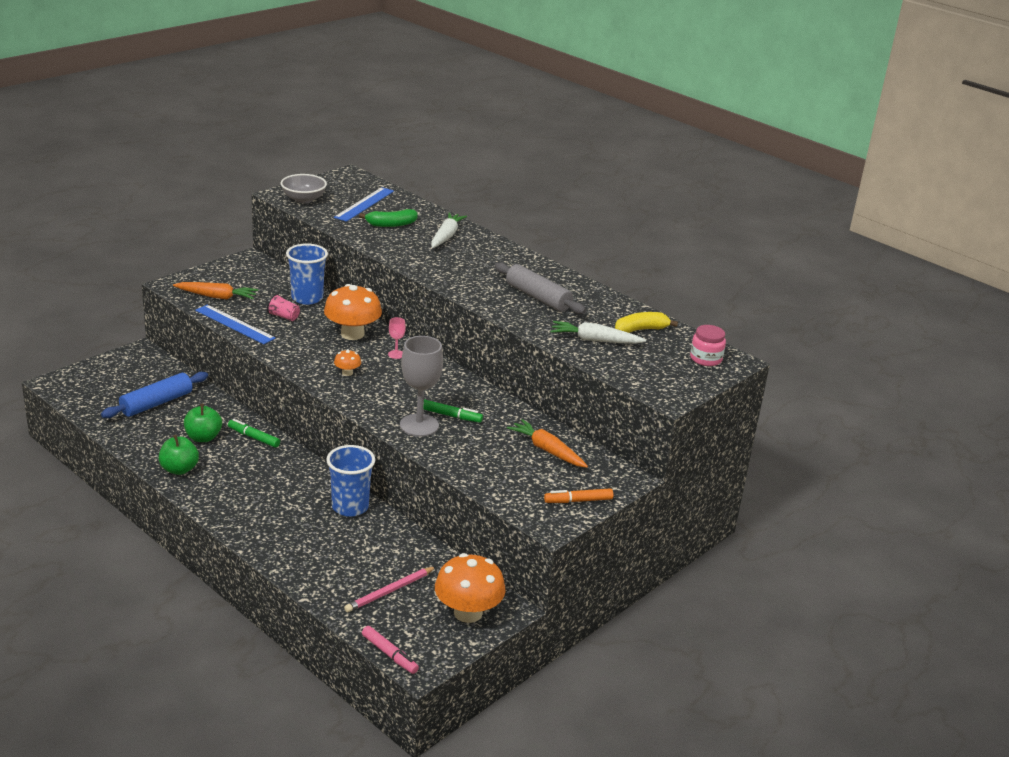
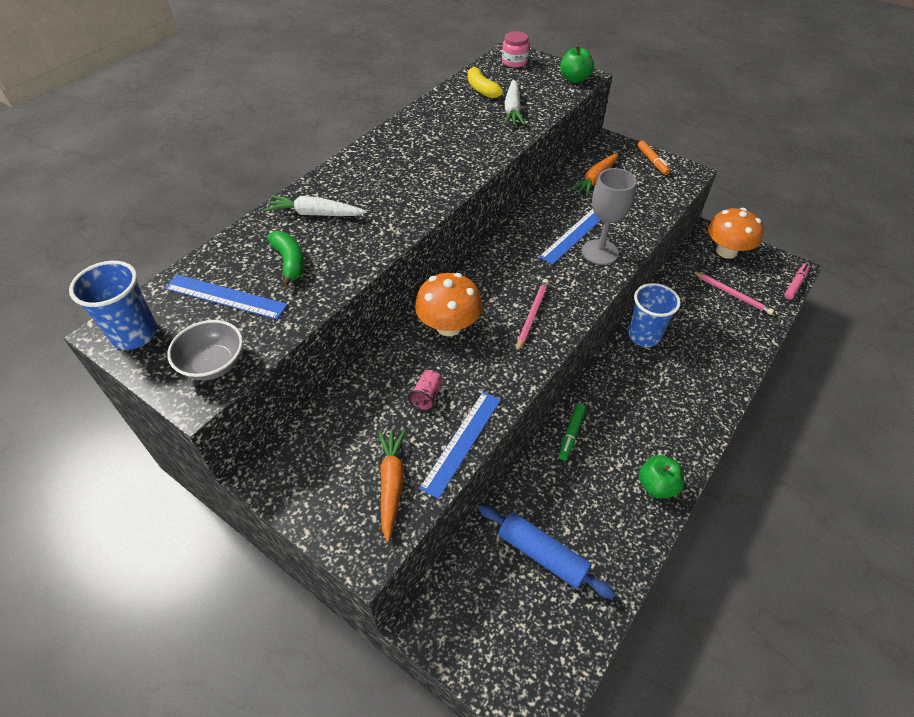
camera: 95 degrees left, 20 degrees up
green apple [184,404,222,442] -> green apple moved to [560,45,594,83]
blue cup [286,244,328,305] -> blue cup moved to [69,261,157,350]
orange mushroom [334,349,361,376] -> pink pencil [516,279,549,353]
pink goblet [388,317,406,359] -> none
green marker [424,399,483,423] -> blue ruler [539,209,601,265]
grey rolling pin [495,263,586,314] -> none

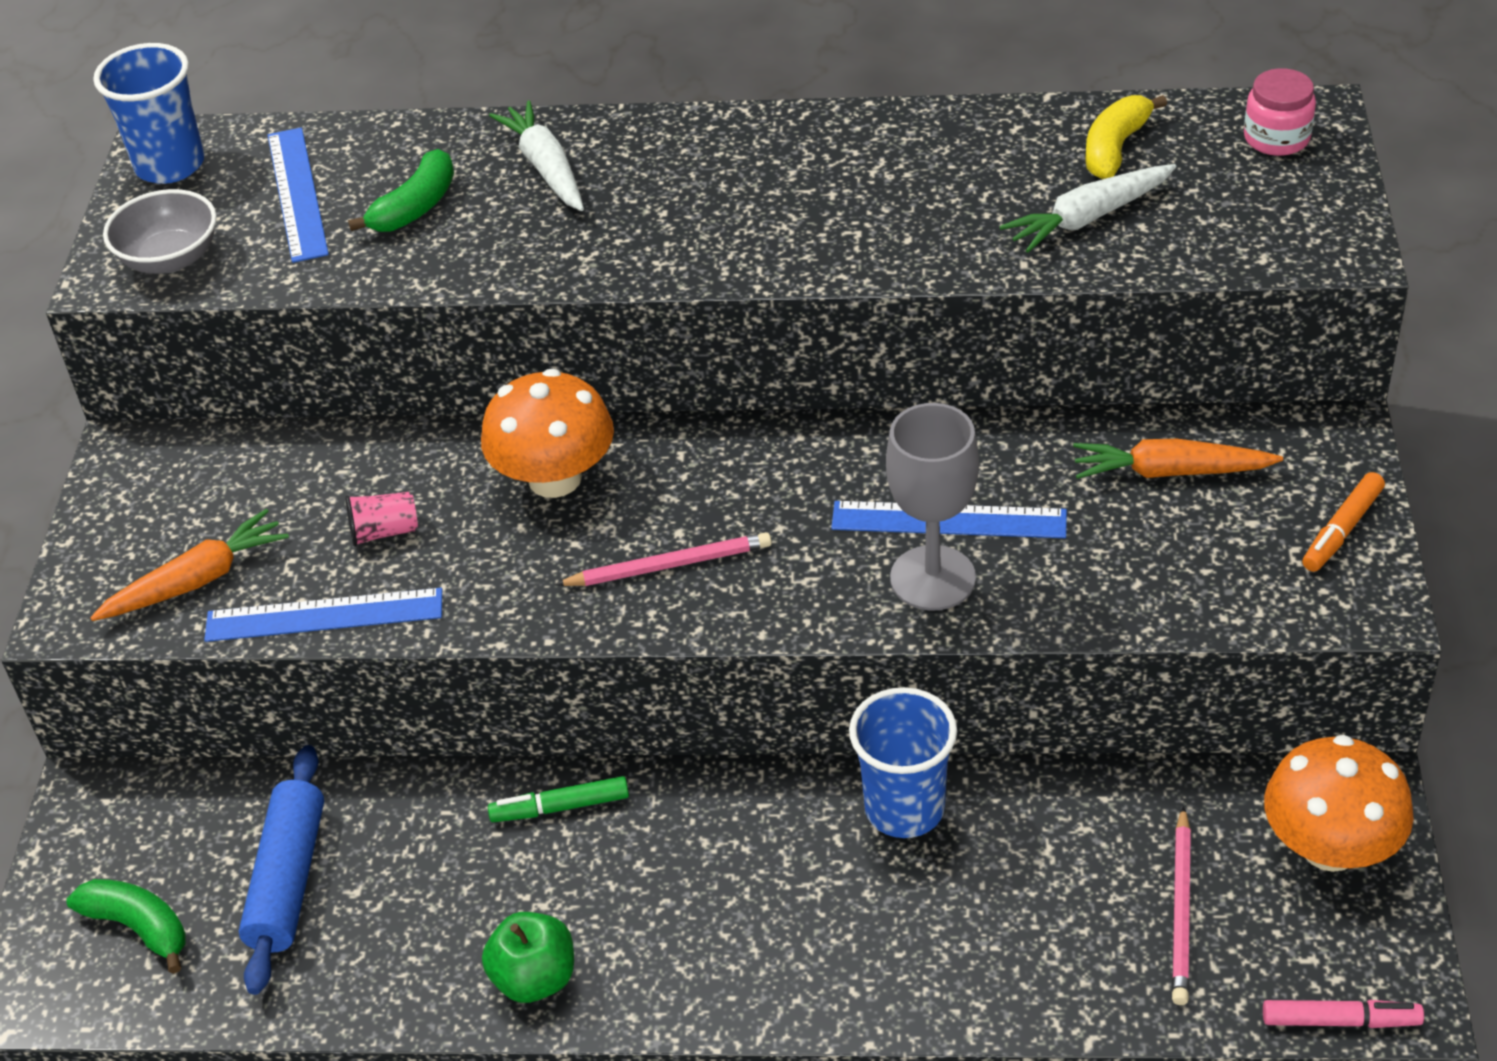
camera: 60 degrees right, 5 degrees down
green apple [560,45,594,83] -> none
none -> green banana [66,879,186,974]

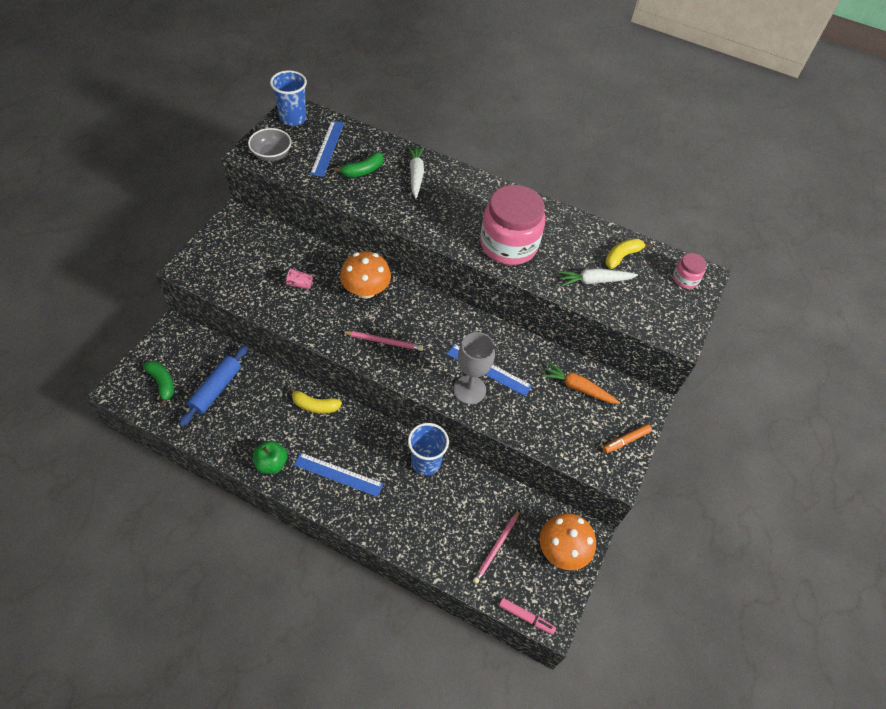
camera: 15 degrees right, 10 degrees up
orange carrot [90,509,289,621] -> none
blue ruler [204,588,442,642] -> blue ruler moved to [294,452,384,497]
green marker [488,776,629,822] -> yellow banana [289,387,342,413]
none -> pink jar [480,185,545,265]

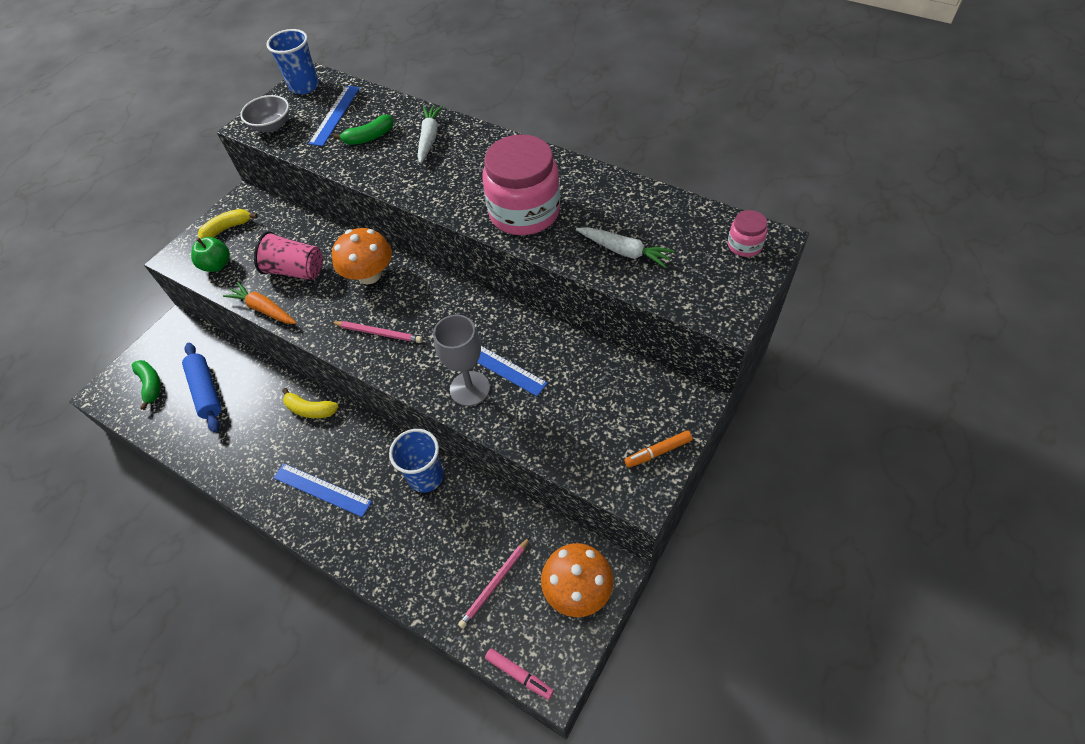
camera: 15 degrees right, 0 degrees up
blue rolling pin [179,345,248,427] -> blue rolling pin turned 60 degrees counterclockwise [182,343,221,433]
green apple [253,441,287,474] -> green apple moved to [191,237,230,272]
pink cup [285,267,313,289] -> pink cup [254,231,323,280], size x1.92
orange carrot [541,362,620,404] -> orange carrot moved to [223,282,296,324]
white carrot [557,268,638,286] -> white carrot turned 150 degrees counterclockwise [576,227,675,268]
yellow banana [605,238,651,269] -> yellow banana moved to [198,209,258,239]

